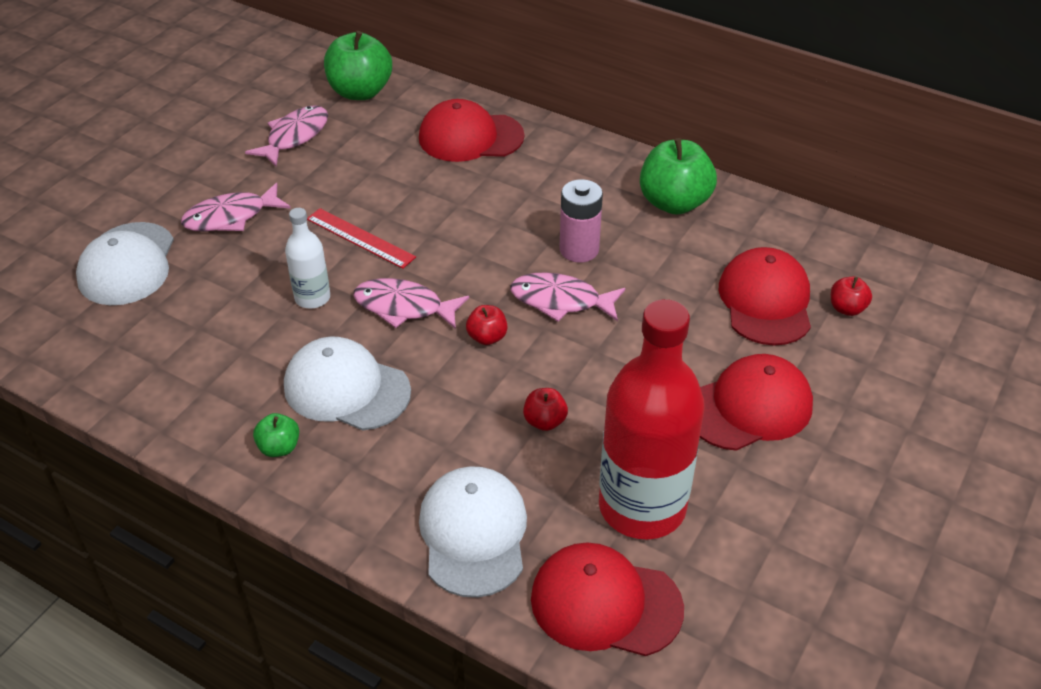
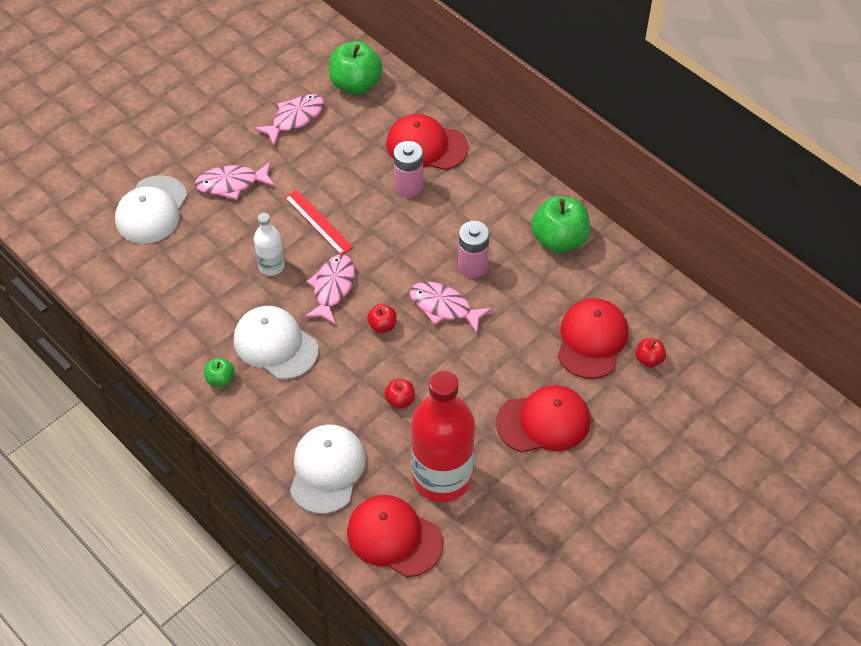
camera: 15 degrees right, 10 degrees up
pink fish [353,278,469,329] -> pink fish turned 75 degrees clockwise [304,255,355,325]
none -> pink battery [393,141,423,198]

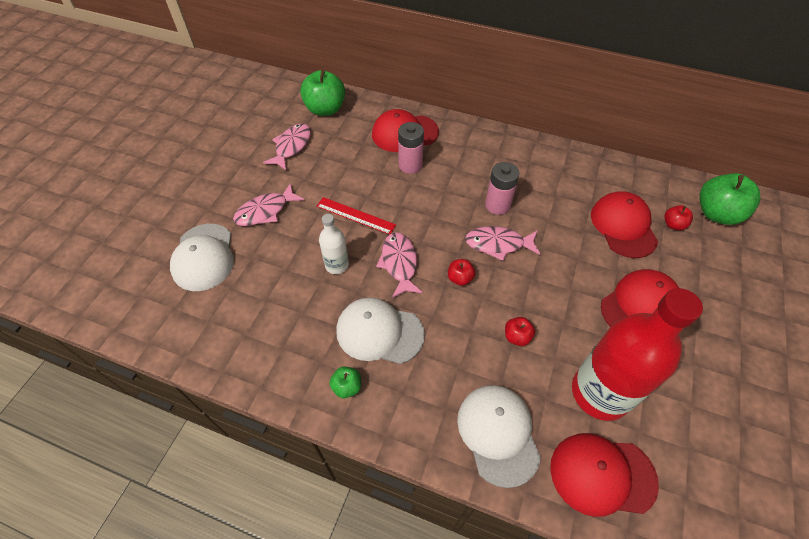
camera: 25 degrees left, 0 degrees up
green apple [531,196,590,253] -> green apple moved to [699,173,760,225]

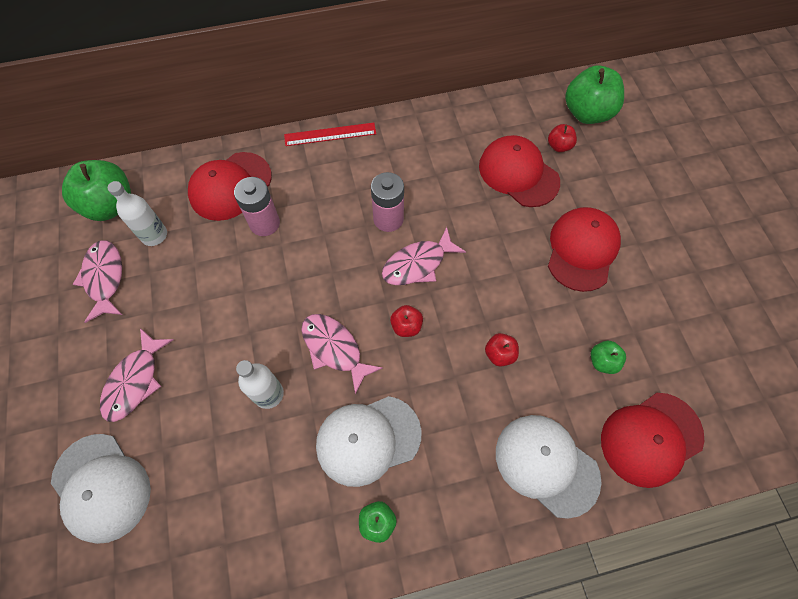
camera: 35 degrees left, 10 degrees up
red ruler [317,197,396,235] -> red ruler moved to [284,123,376,146]
red bottle [572,288,703,421] -> green apple [591,341,626,374]
none -> white bottle [108,181,167,246]

